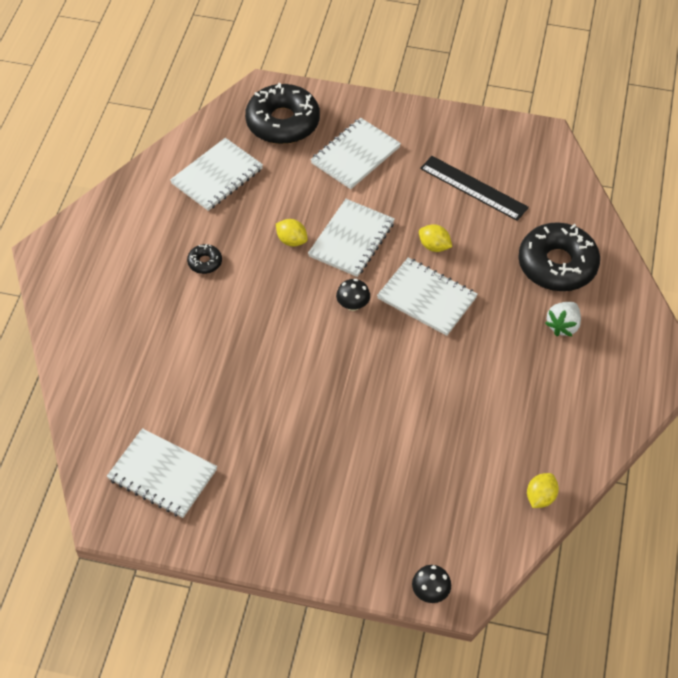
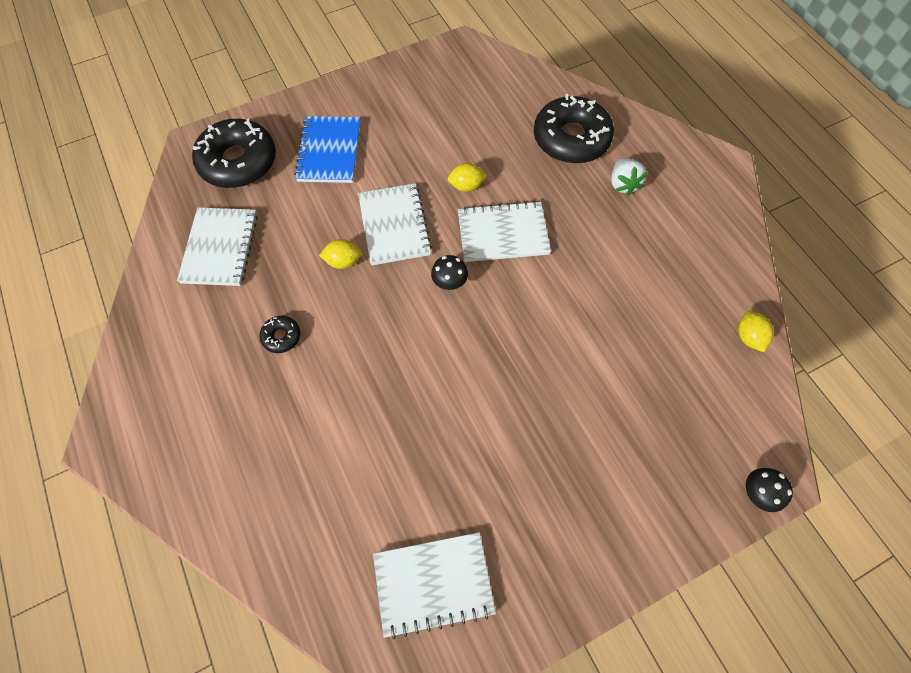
camera: 40 degrees left, 10 degrees up
white notebook [311,118,401,189] -> blue notebook [294,116,360,183]
black ruler [420,156,529,221] -> none

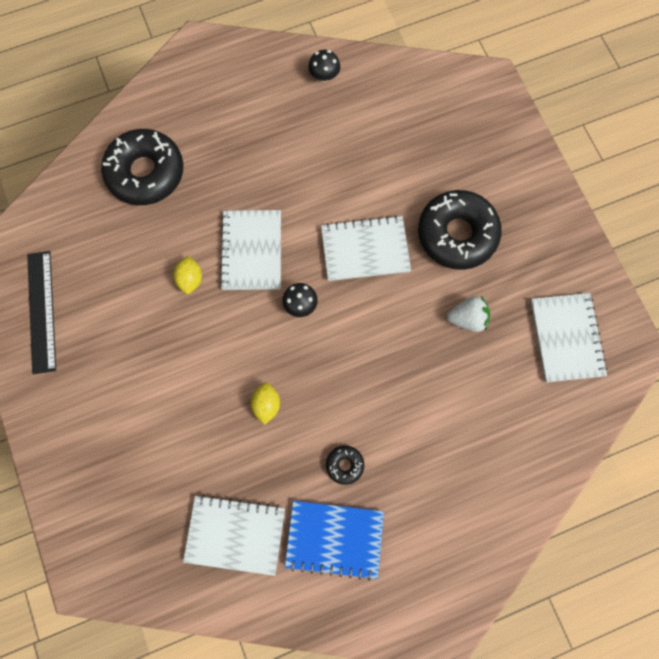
camera: 85 degrees left, 10 degrees up
black donut [192,119,276,188] -> black donut moved to [418,190,502,270]
blue notebook [294,116,360,183] -> blue notebook moved to [285,501,384,581]
white notebook [358,183,432,265] -> white notebook moved to [321,215,411,281]
white strawberry [611,158,648,196] -> white strawberry moved to [447,296,490,332]
yellow lemon [738,311,774,352] -> none
black mushroom [746,468,793,512] -> black mushroom moved to [308,50,340,82]
none -> black ruler [27,251,56,374]

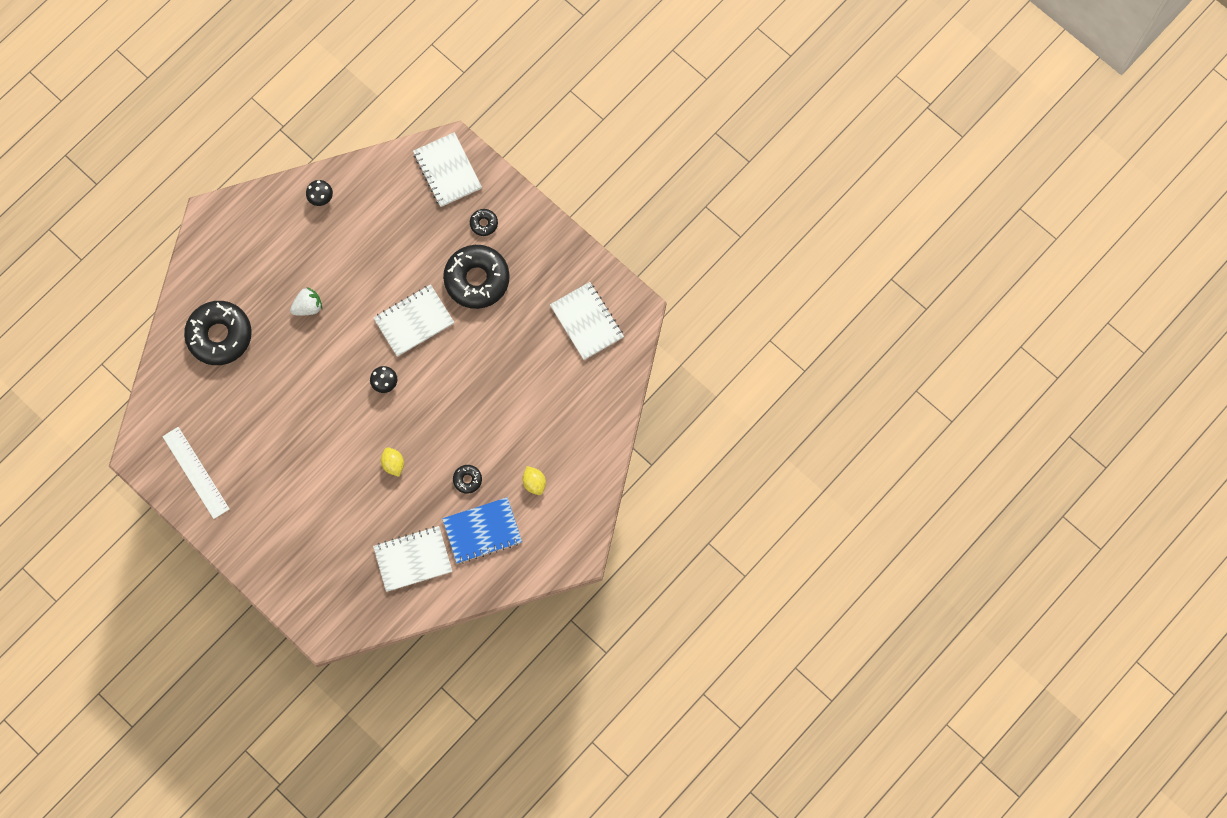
camera: 25 degrees left, 0 degrees up
black ruler [27,251,56,374] -> white ruler [162,427,229,519]
yellow lemon [173,255,202,294] -> yellow lemon moved to [523,466,546,495]
white notebook [219,210,281,290] -> white notebook moved to [413,132,482,207]
white strawberry [447,296,490,332] -> white strawberry moved to [290,287,322,316]
none -> black donut [470,209,498,236]

